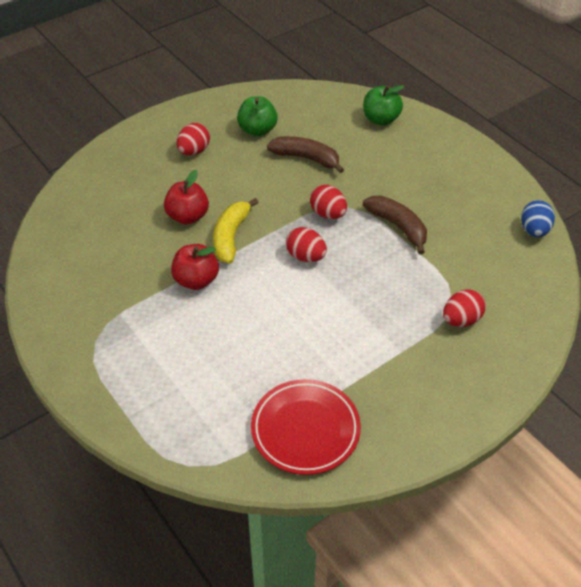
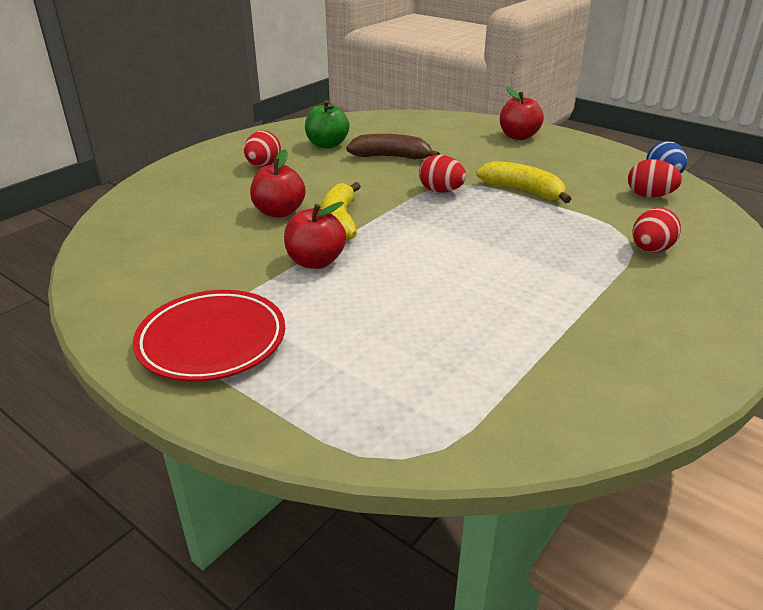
camera: 15 degrees left, 15 degrees down
red plate [251,379,361,475] -> red plate moved to [133,290,285,382]
red egg [286,227,327,262] -> red egg moved to [628,159,682,198]
green apple [363,85,405,126] -> none
brown banana [363,195,427,255] -> yellow banana [476,161,571,203]
none -> red apple [500,87,544,140]

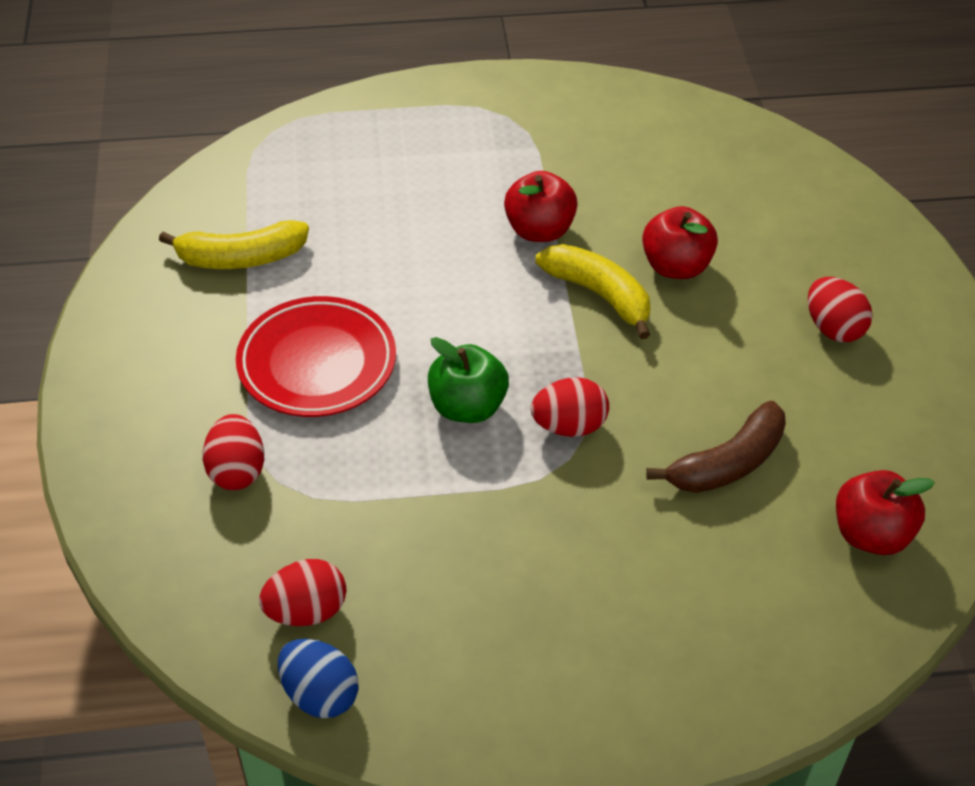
camera: 135 degrees right, 15 degrees up
red plate [133,290,285,382] -> red plate moved to [236,296,396,417]
green apple [305,100,349,149] -> green apple moved to [428,337,509,423]
yellow banana [476,161,571,203] -> yellow banana moved to [159,220,309,269]
red apple [500,87,544,140] -> red apple moved to [836,470,935,555]

